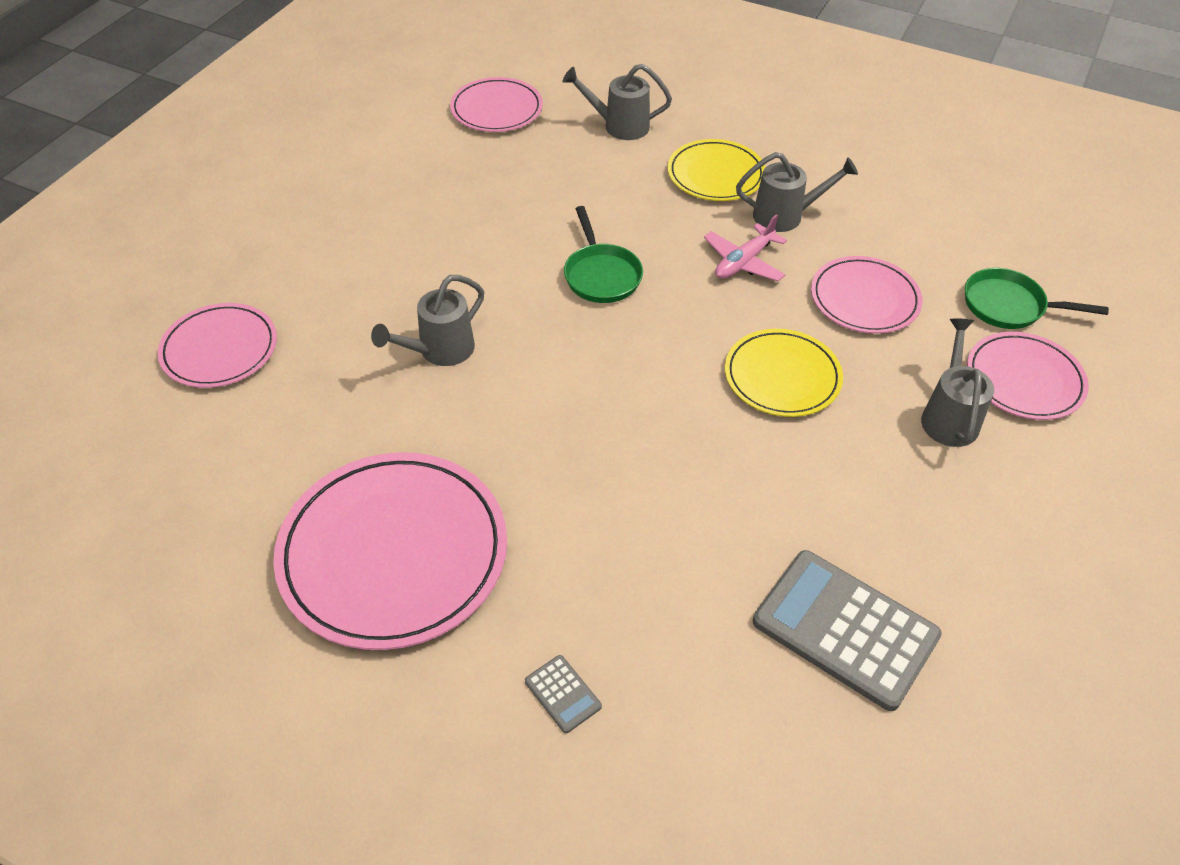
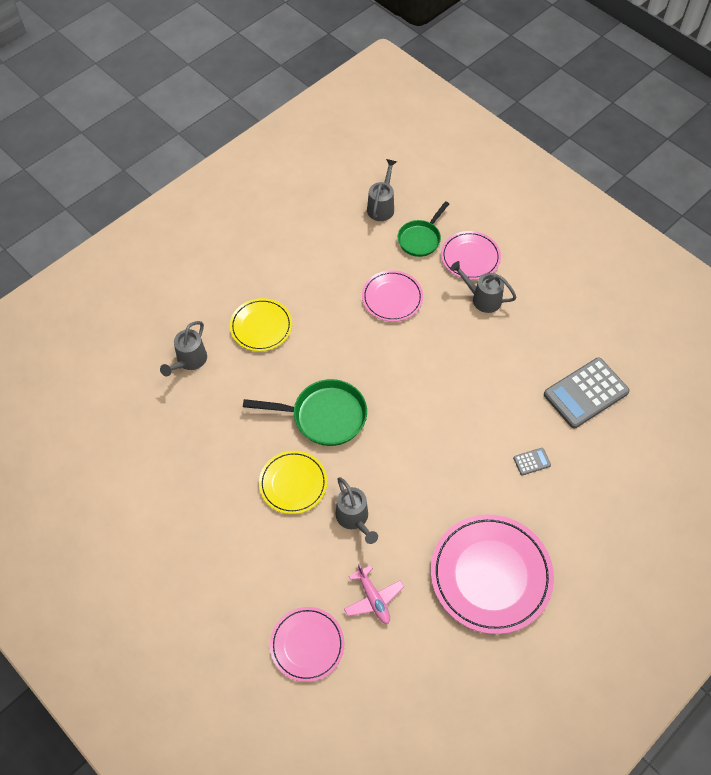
camera: 70 degrees left, 10 degrees up
pink plate [450,77,543,132] -> none
grey calculator [525,655,602,733] -> grey calculator moved to [513,448,551,475]
green pan [564,206,643,303] -> green pan [243,379,367,446], size x1.52
pink plane [704,214,787,281] -> pink plane moved to [344,564,404,624]
yellow plate [725,329,843,417] -> yellow plate moved to [259,451,327,514]
grey watering can [736,152,858,232] -> grey watering can moved to [367,159,397,221]

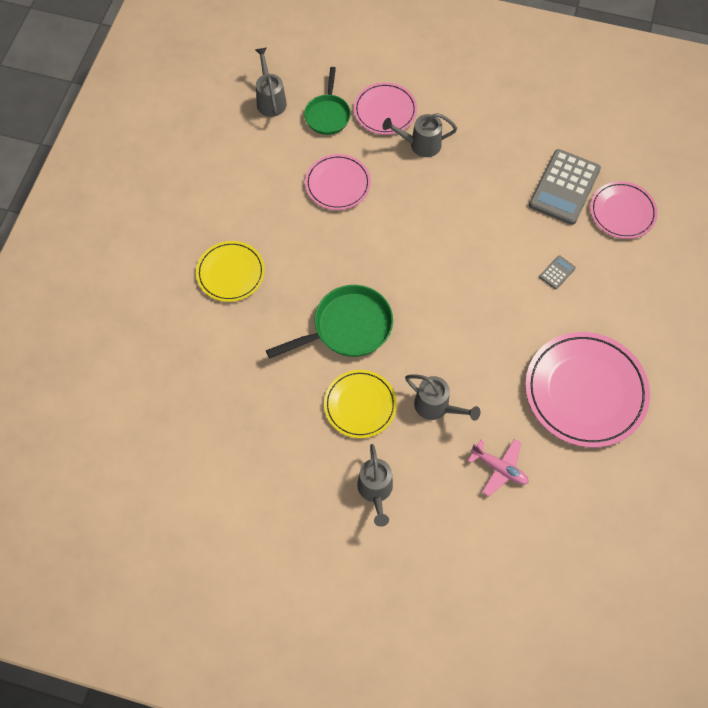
camera: 30 degrees left, 5 degrees up
grey watering can [160,321,207,376] -> grey watering can moved to [357,444,393,527]
pink plate [270,607,344,682] -> pink plate moved to [590,181,658,239]

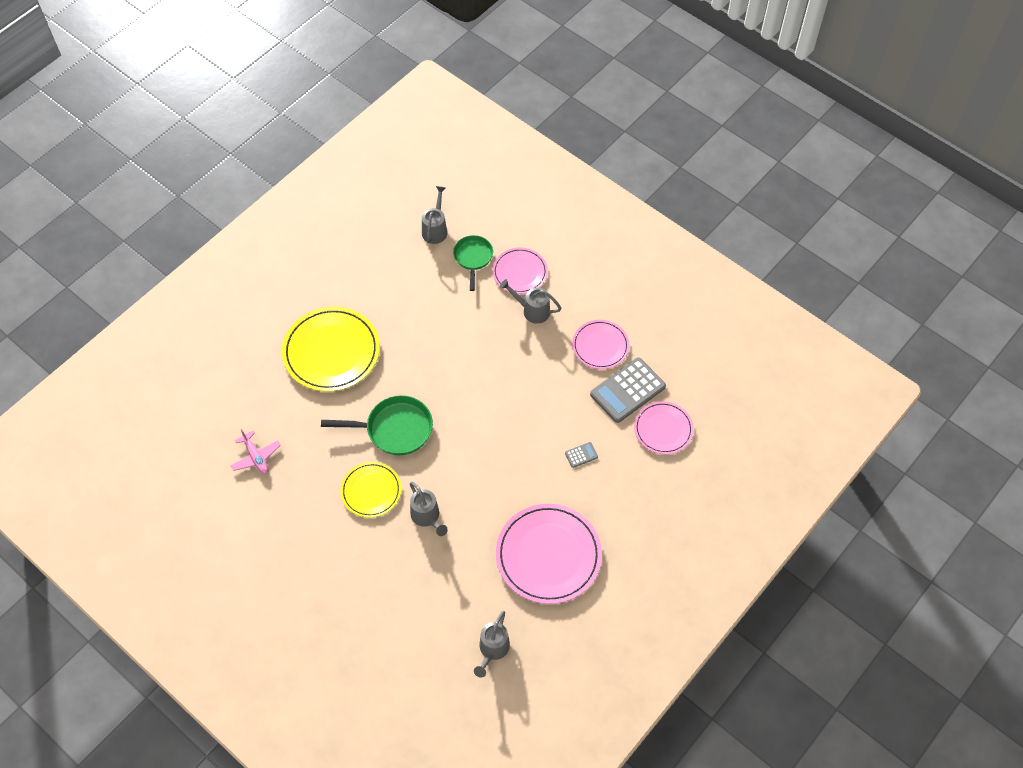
camera: 25 degrees right, 5 degrees down
yellow plate [196,241,265,302] -> yellow plate [282,307,380,392], size x1.70
green pan [304,67,351,135] -> green pan turned 150 degrees clockwise [453,235,493,291]
pink plate [305,154,371,210] -> pink plate moved to [572,320,629,369]
grey watering can [357,444,393,527] -> grey watering can moved to [474,611,510,678]
pink plane [468,439,529,496] -> pink plane moved to [231,429,281,474]

